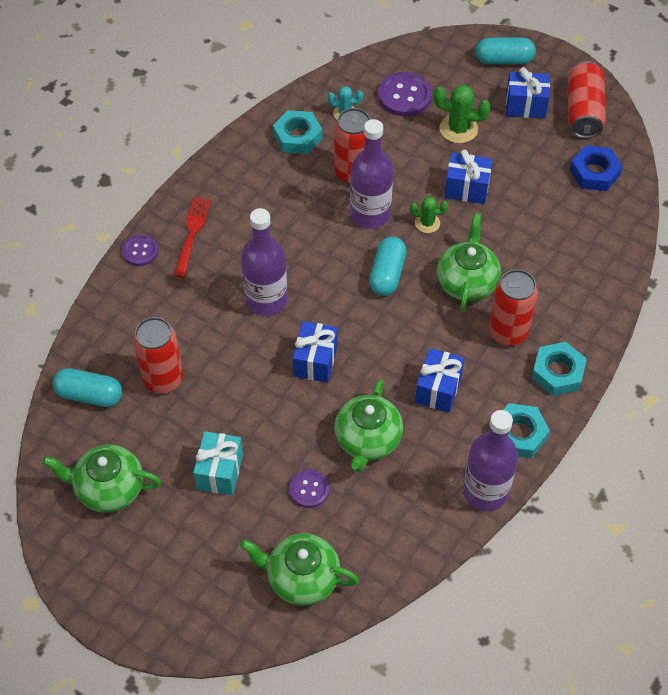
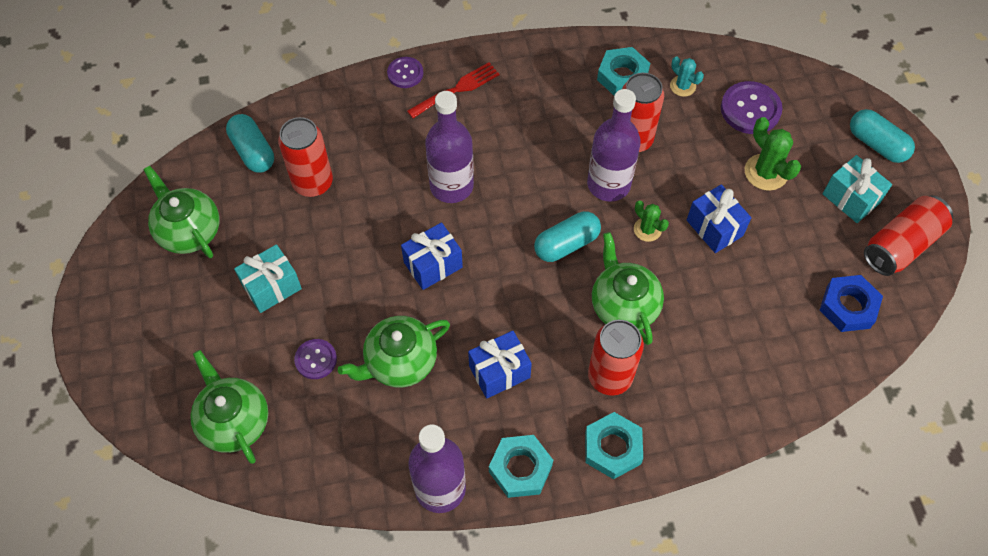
camera: 45 degrees right, 5 degrees up
green teapot [437,213,501,312] -> green teapot turned 75 degrees counterclockwise [592,232,664,345]
blue gift [506,67,550,118] -> turquoise gift [823,155,892,223]

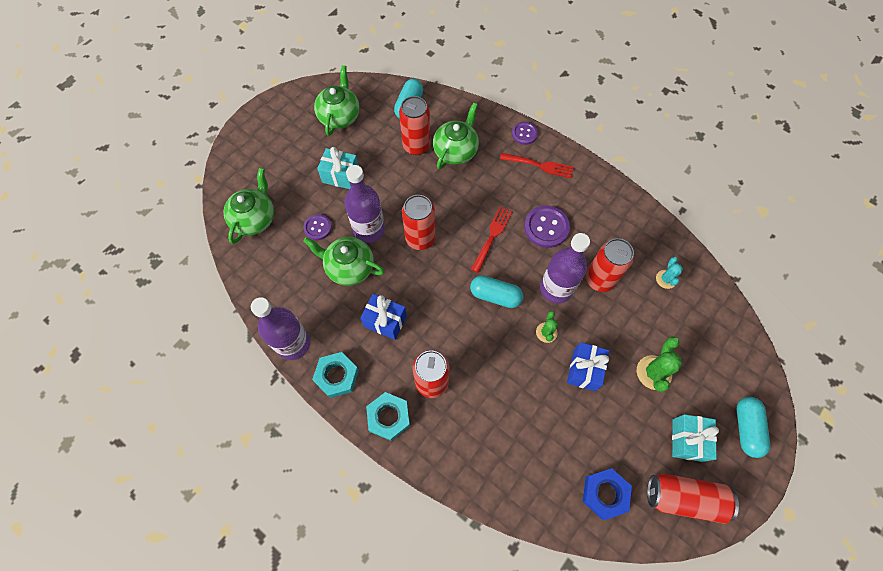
camera: 50 degrees right, 5 degrees up
blue gift [401,222,463,290] -> red can [402,195,435,250]
purple bottle [425,91,474,203] -> purple bottle moved to [344,165,385,243]
green teapot [592,232,664,345] -> green teapot moved to [433,102,479,169]
turquoise nut [597,47,650,95] -> none
purple button [721,81,782,134] -> purple button moved to [524,206,570,248]
none -> red fork [471,206,513,273]

